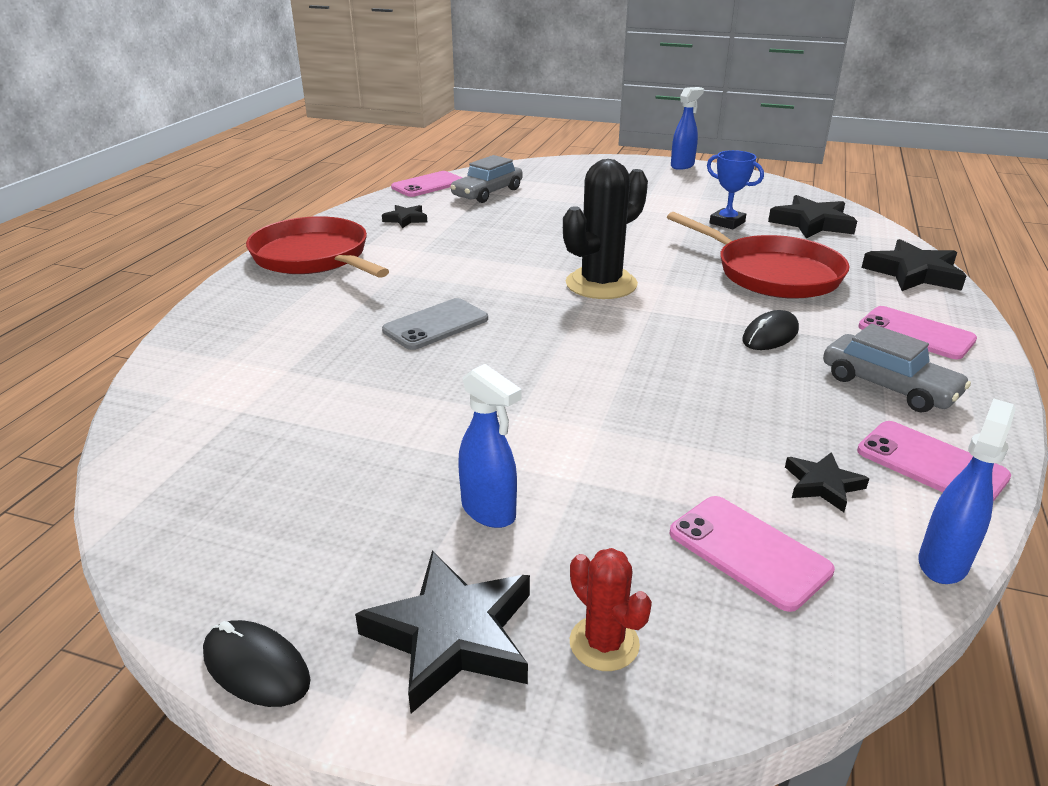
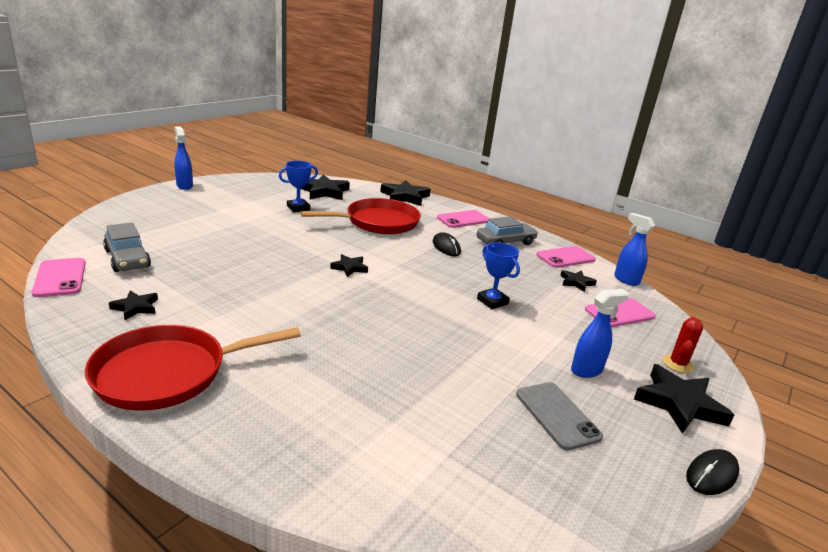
camera: 75 degrees left, 5 degrees down
grey phone [382,298,488,350] -> grey phone moved to [516,382,603,450]
black cactus [563,159,648,299] -> black star [330,254,368,277]
red cactus [570,548,652,671] -> red cactus turned 45 degrees counterclockwise [662,317,703,373]
none -> blue trophy [477,243,520,309]

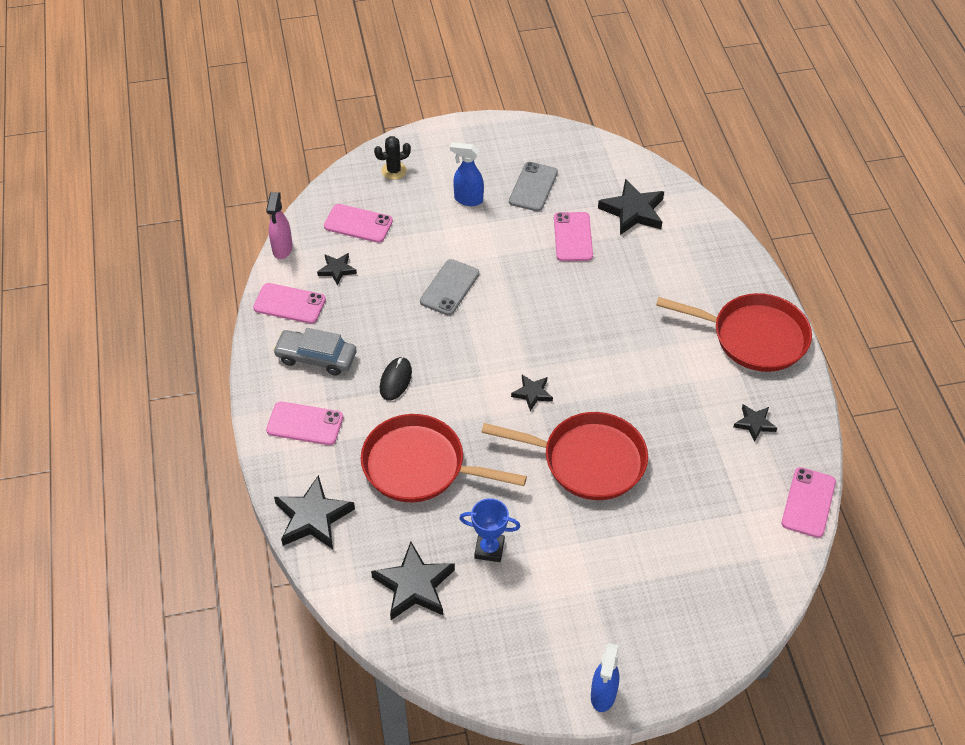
camera: 135 degrees left, 25 degrees up
grey car [103,222,151,272] -> none
blue trophy [477,243,520,309] -> grey phone [420,259,479,315]
blue spray bottle [614,213,655,286] -> pink spray bottle [266,192,293,259]
black star [634,364,734,434] -> black star moved to [598,179,664,235]
red cactus [662,317,703,373] -> black cactus [374,136,411,180]
black mouse [686,449,739,495] -> none
none -> red pan [481,412,648,500]
none -> pink phone [554,212,593,261]

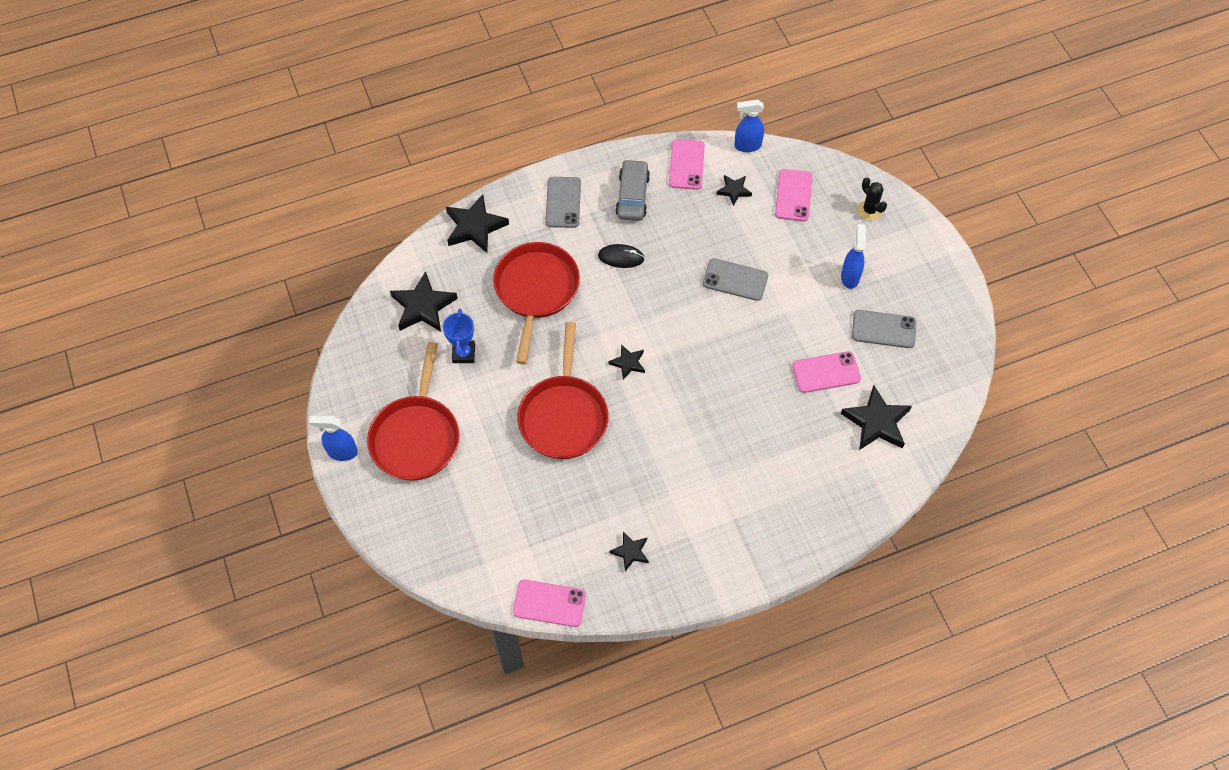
camera: 80 degrees right, 10 degrees up
pink spray bottle [266,192,293,259] -> blue spray bottle [734,100,764,152]
pink phone [266,402,343,445] -> grey phone [545,177,581,228]
red pan [656,293,812,372] -> red pan moved to [367,342,459,481]

